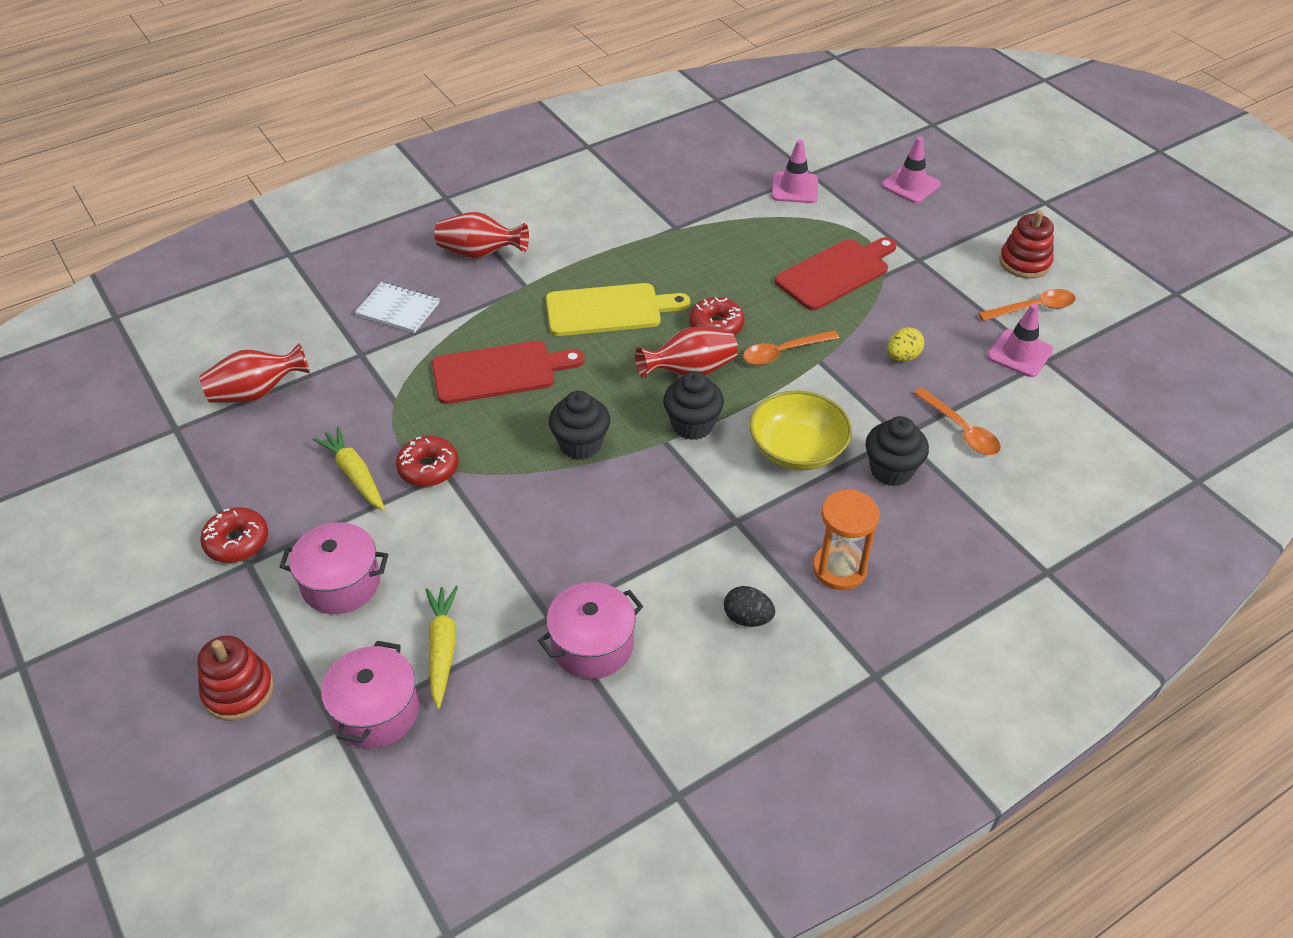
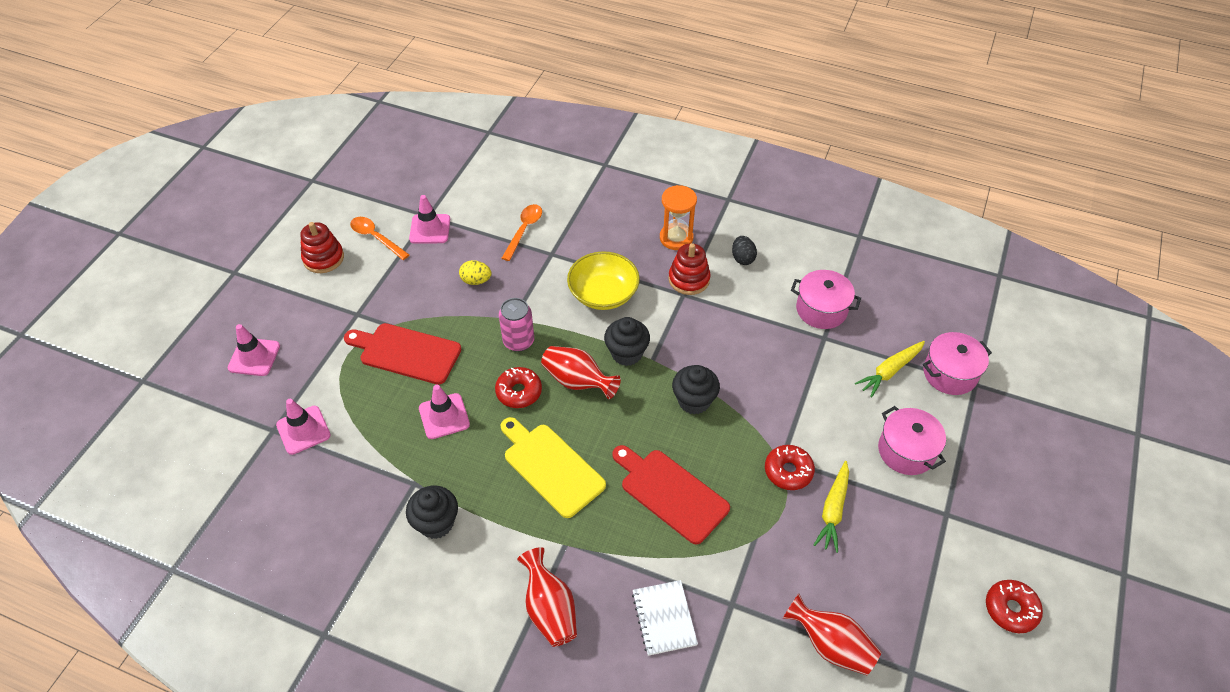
camera: 125 degrees left, 5 degrees up
red stacking toy [197,635,274,721] -> red stacking toy moved to [668,243,710,295]
red donut [200,507,268,563] -> red donut moved to [986,580,1043,633]
orange spoon [743,330,839,365] -> pink can [499,298,534,352]
black cupcake [866,416,929,487] -> black cupcake moved to [406,486,458,539]
none -> pink traffic cone [419,384,470,439]

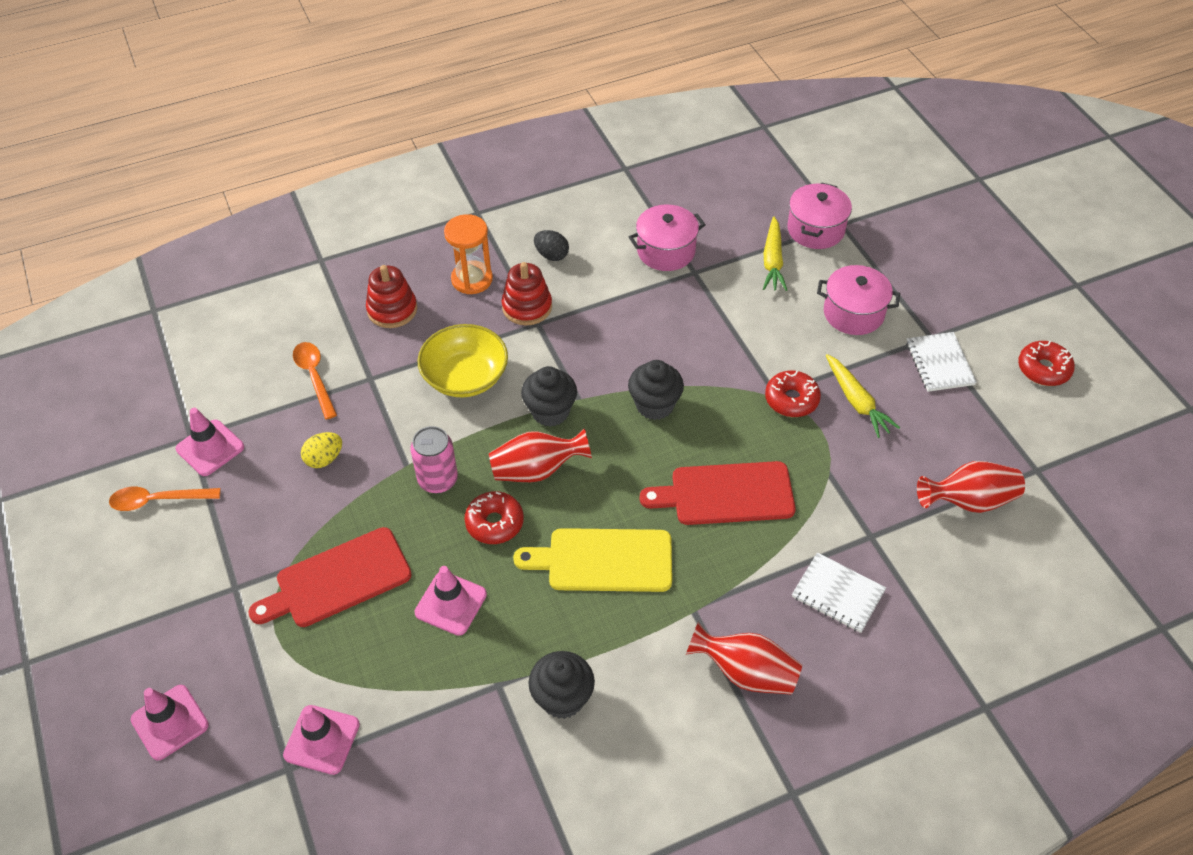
camera: 45 degrees left, 0 degrees up
red stacking toy [300,222,344,273] -> red stacking toy moved to [366,265,417,328]
none -> white notebook [906,332,977,392]

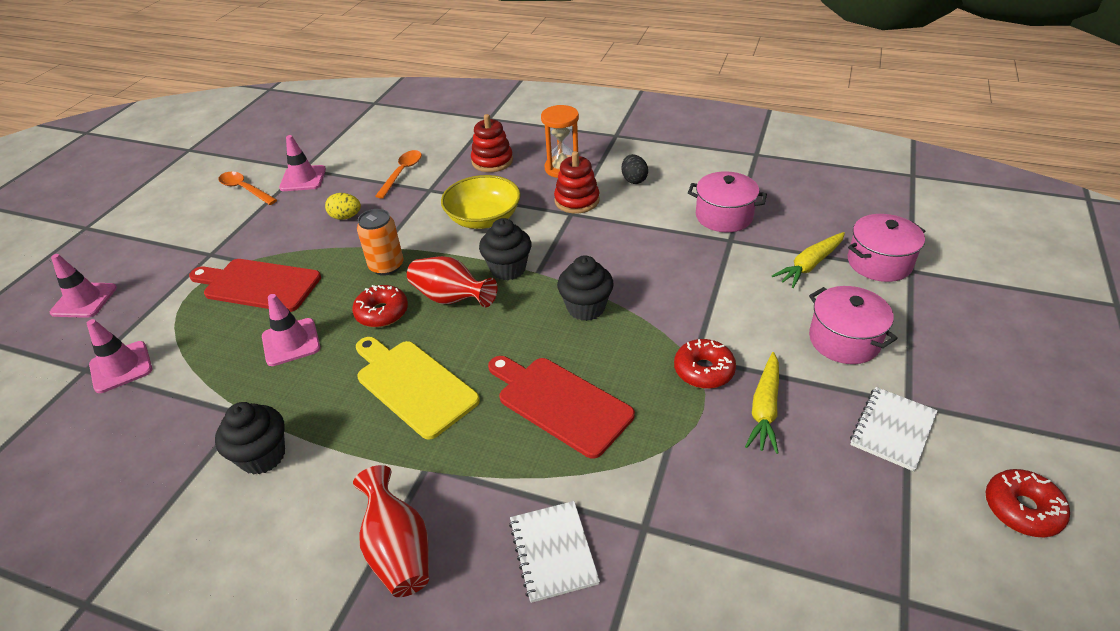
camera: 45 degrees right, 10 degrees down
pink can [410,426,458,494] -> orange can [357,209,404,276]
red vase [917,461,1025,513] -> none

